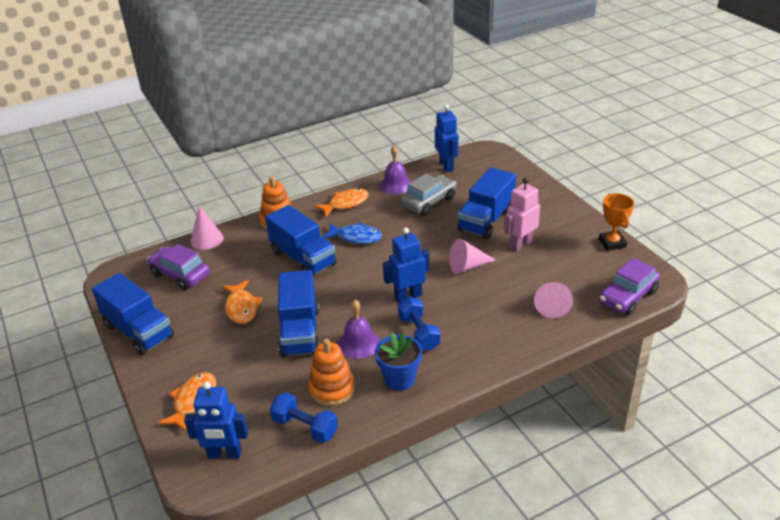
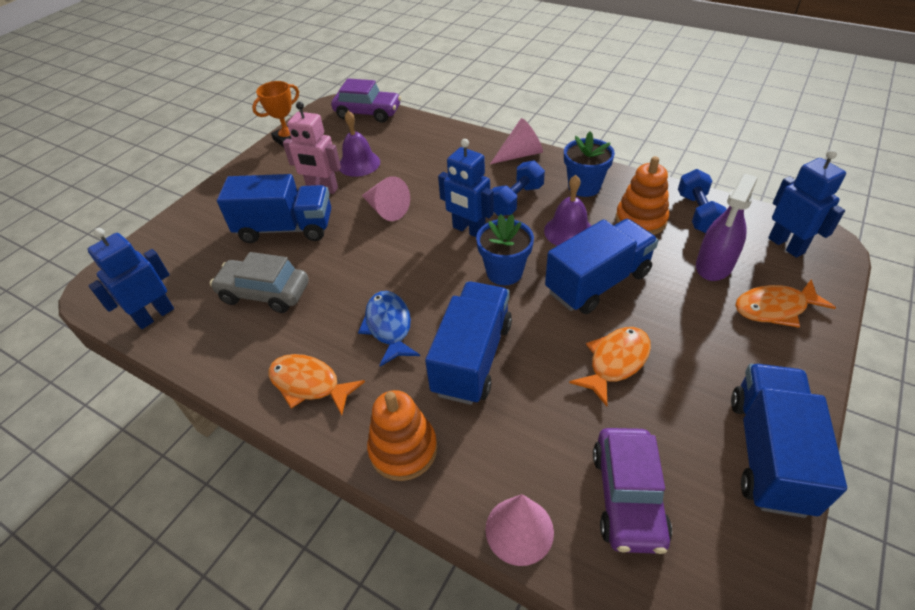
camera: 120 degrees left, 10 degrees up
purple bell [380,145,411,194] -> purple bell moved to [339,111,380,177]
pink cone [534,282,573,318] -> pink cone moved to [490,118,543,164]
none -> blue flower pot [476,214,534,285]
none -> purple spray bottle [696,174,758,281]

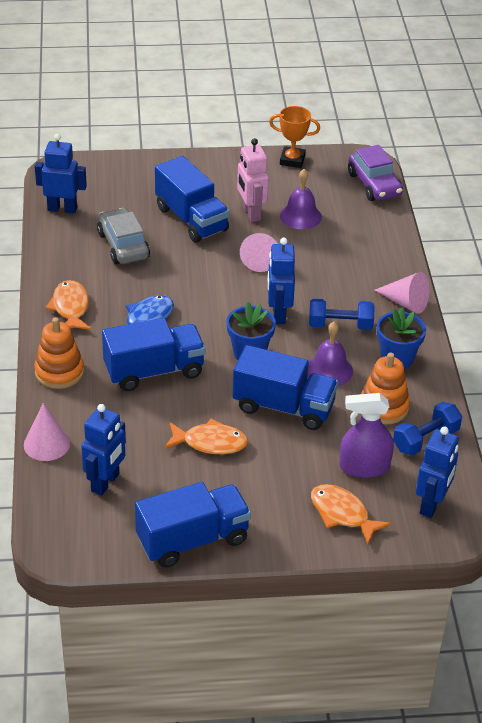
camera: 50 degrees right, 5 degrees down
purple car [593,428,672,554] -> blue robot [81,404,126,496]

